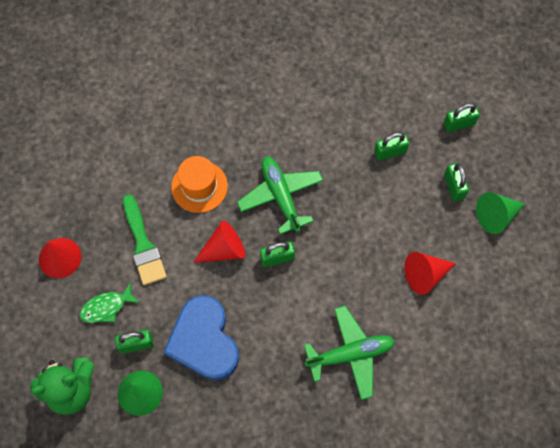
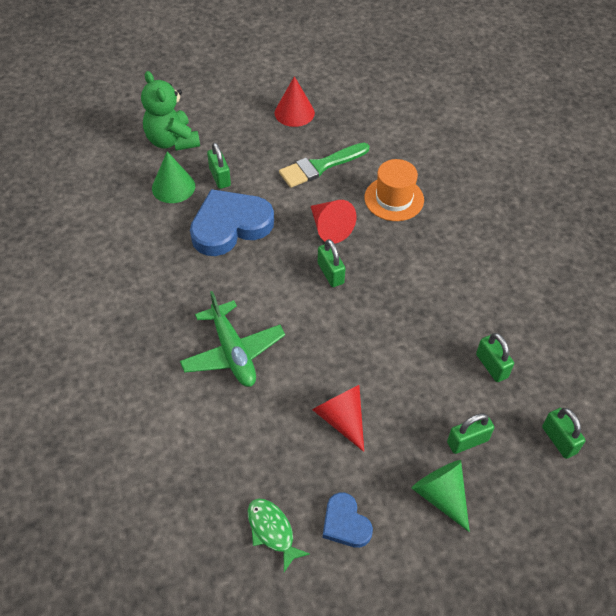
camera: 80 degrees right, 15 degrees down
green fish [79,282,139,323] -> green fish moved to [247,498,310,572]
green plane [237,157,323,234] -> none
none -> blue heart [323,492,373,548]

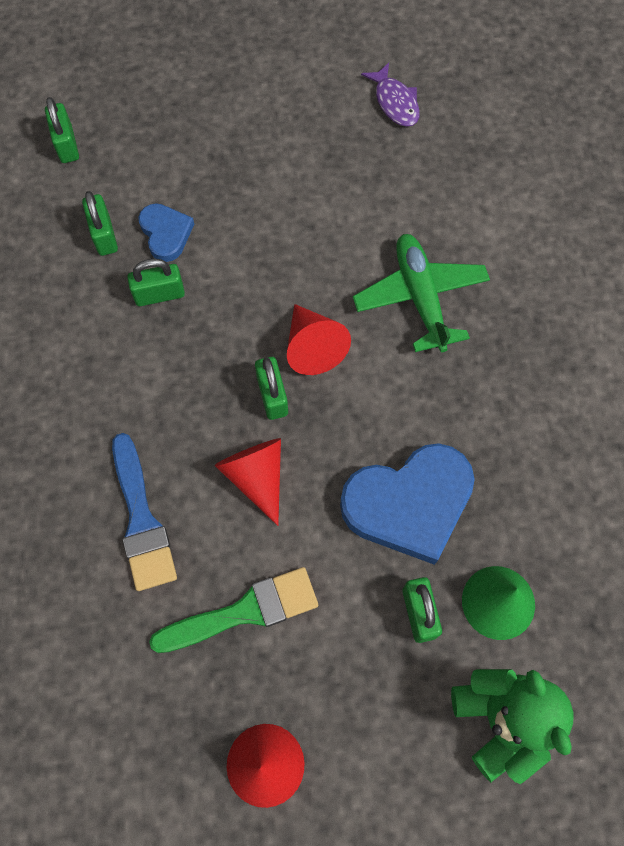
camera: 170 degrees left, 15 degrees up
green fish [247,498,310,572] -> purple fish [361,63,420,127]
red cone [312,385,364,452] -> red cone moved to [287,304,351,375]
blue heart [323,492,373,548] -> blue heart moved to [138,203,194,262]
orange hat [364,159,424,221] -> blue brush [112,433,177,591]
green cone [411,460,470,532] -> none
green padlock [447,413,494,454] -> green padlock moved to [127,259,185,306]

